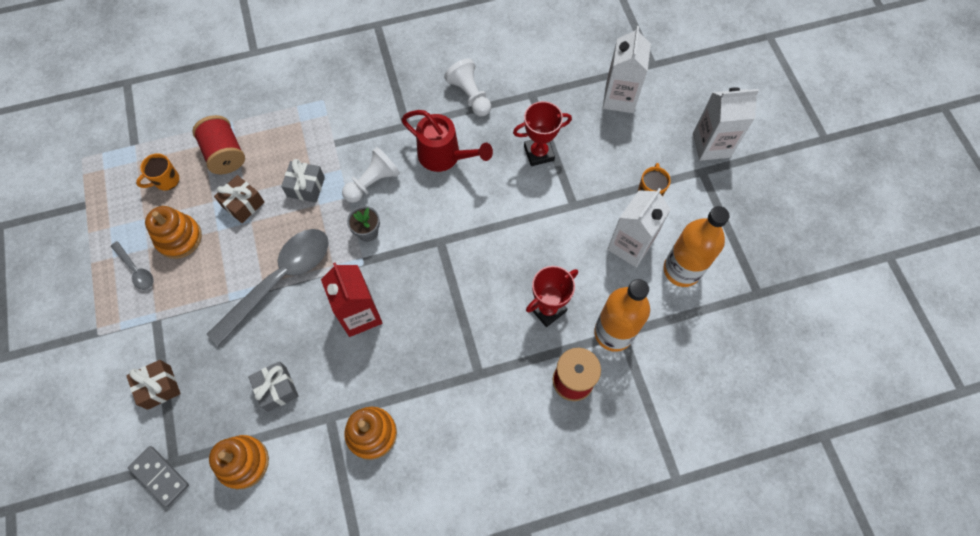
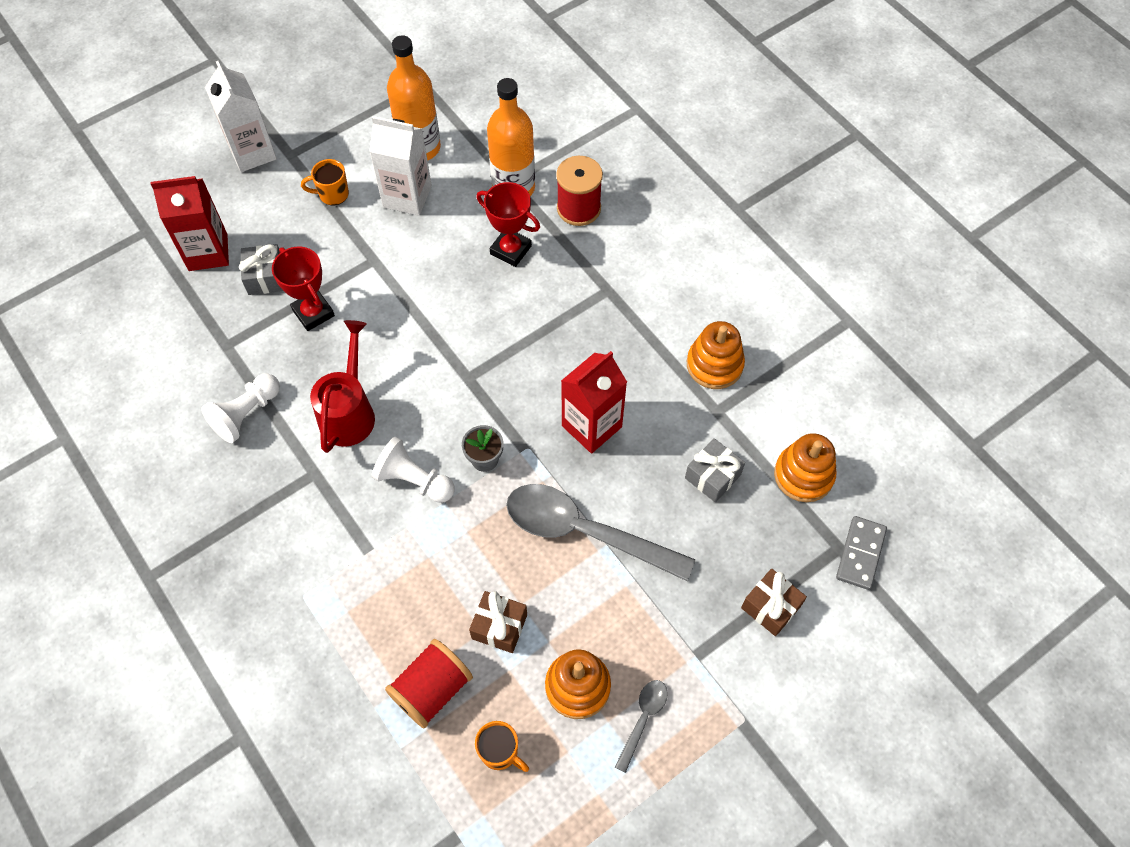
camera: 110 degrees left, 5 degrees down
grey gift [281,159,325,203] -> grey gift moved to [239,244,283,295]
white carton [603,26,651,113] -> red carton [150,176,229,271]

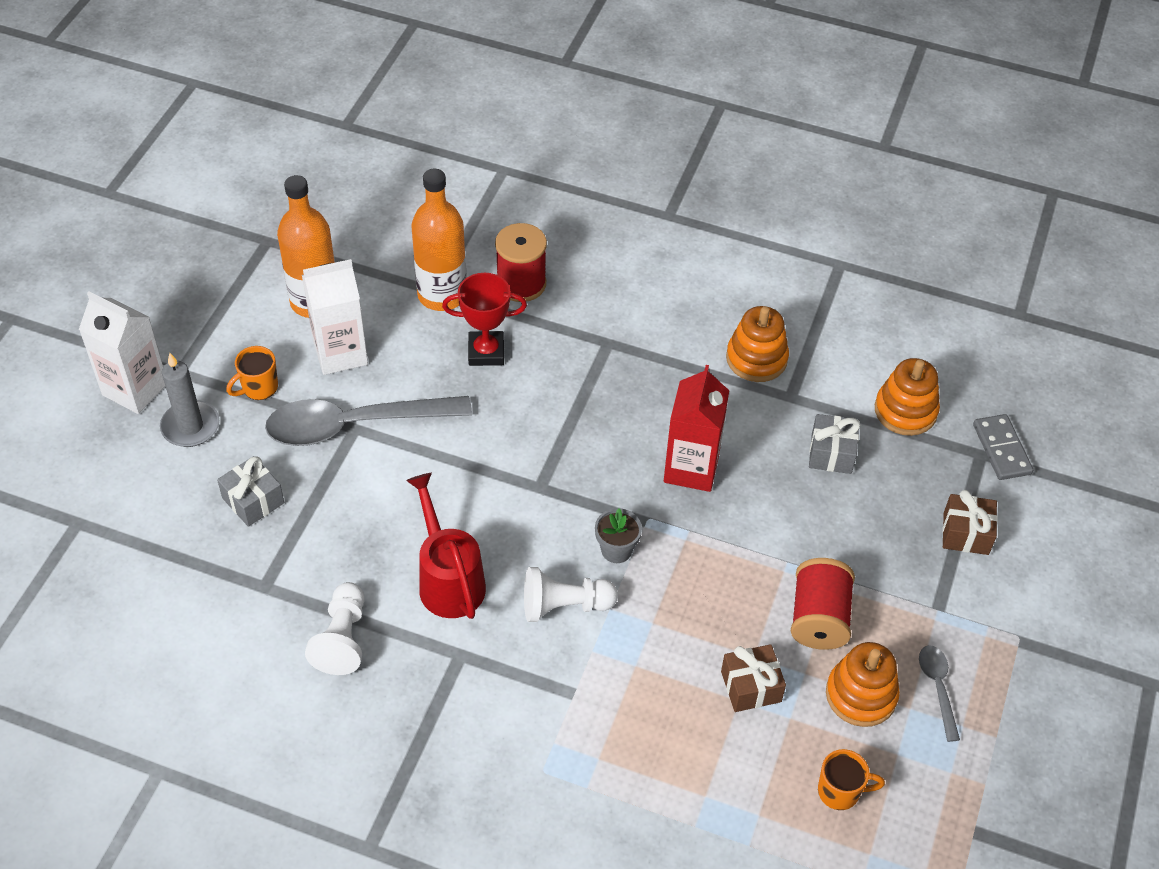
camera: 35 degrees left, 10 degrees down
red carton [150,176,229,271] -> none
red trophy [272,246,335,331] -> none
red spool [385,639,473,728] -> red spool moved to [791,558,855,650]
grey spoon [506,484,695,581] -> grey spoon moved to [265,396,472,446]
none -> grey candle [160,353,219,447]

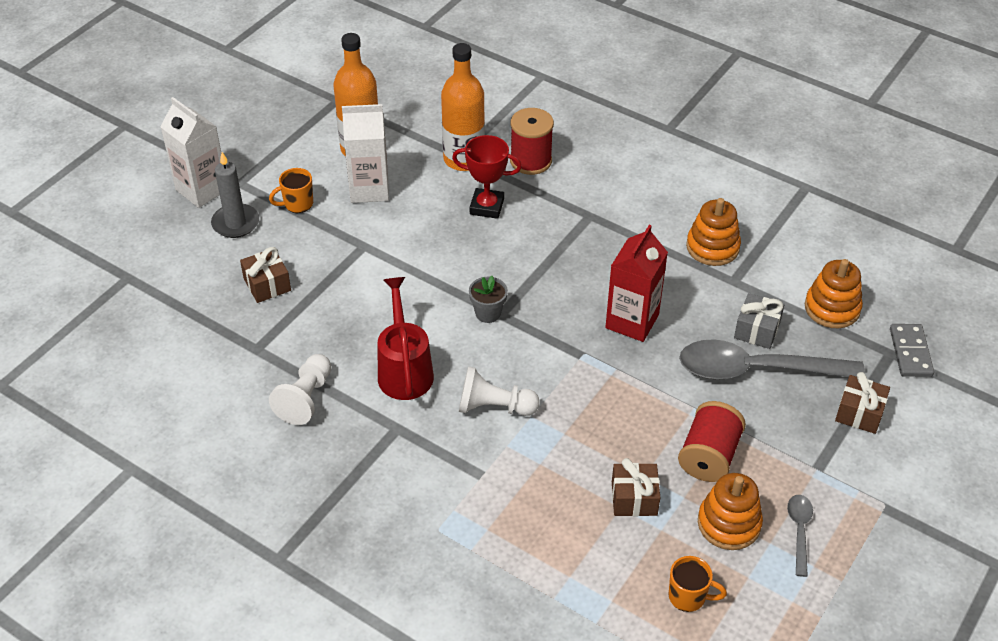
camera: 15 degrees right, 5 degrees down
grey gift [217,456,284,527] -> brown gift [240,247,291,303]
grey spoon [265,396,472,446] -> grey spoon moved to [679,339,865,380]
grey flower pot [595,508,642,563] -> grey flower pot moved to [469,276,508,323]

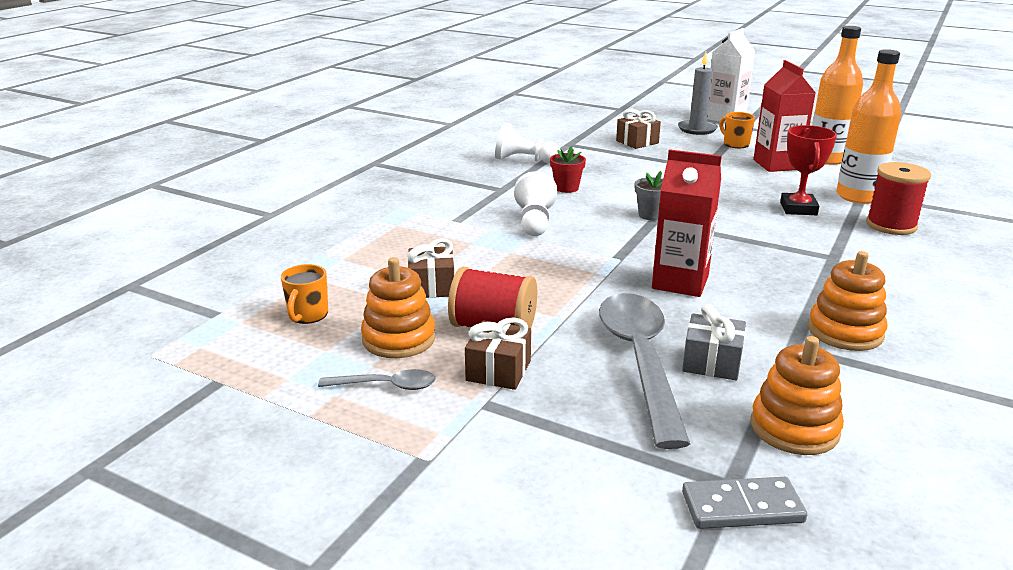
camera: 85 degrees right, 20 degrees down
white carton [342,104,389,203] -> red carton [753,60,816,172]
red watering can [378,277,434,400] -> red flower pot [550,146,586,193]
brown gift [835,372,890,434] -> brown gift moved to [465,317,531,390]

